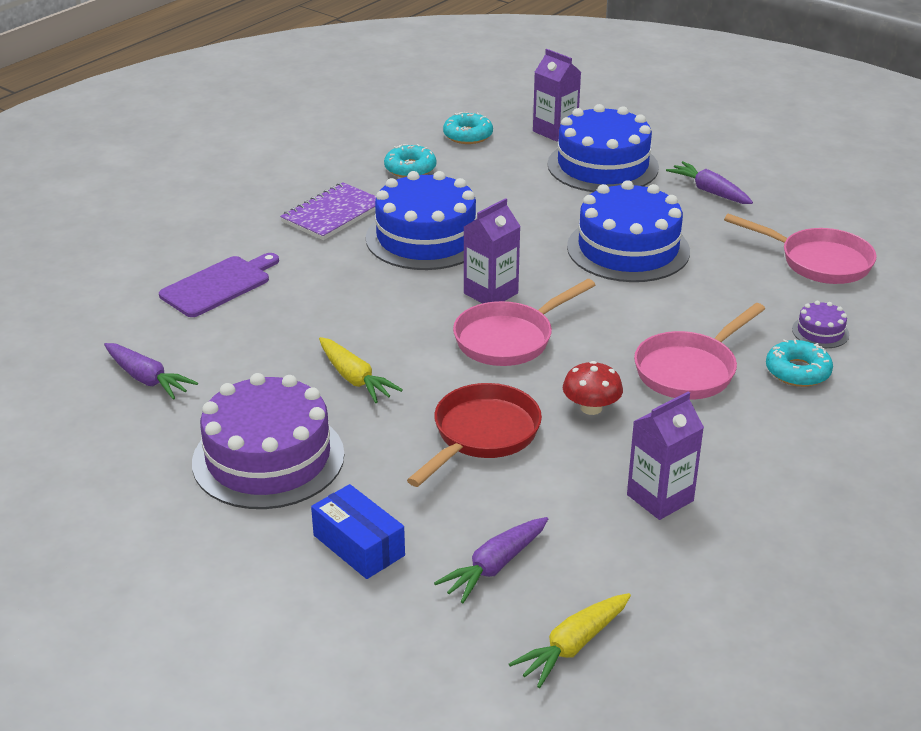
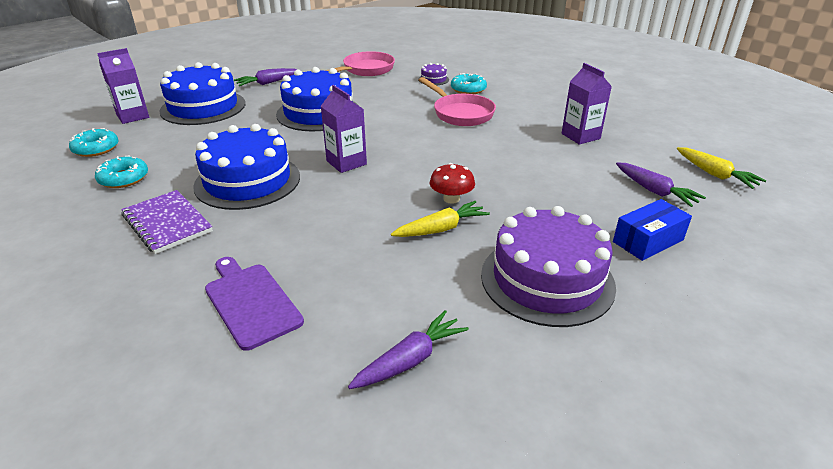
camera: 80 degrees left, 0 degrees up
red pan [407,383,542,487] -> none
pink pan [453,279,595,366] -> none
red mushroom [563,361,623,415] -> red mushroom moved to [430,163,475,204]

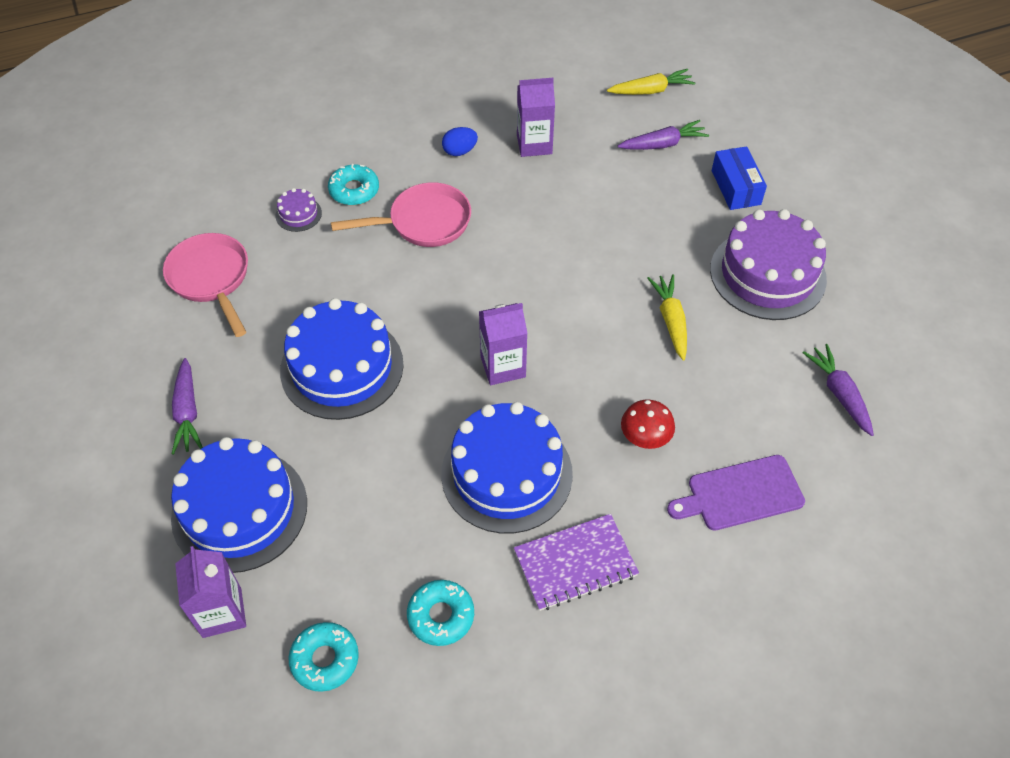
camera: 70 degrees left, 20 degrees up
red mushroom [430,163,475,204] -> red mushroom moved to [621,400,675,449]
none -> blue egg [442,127,478,156]

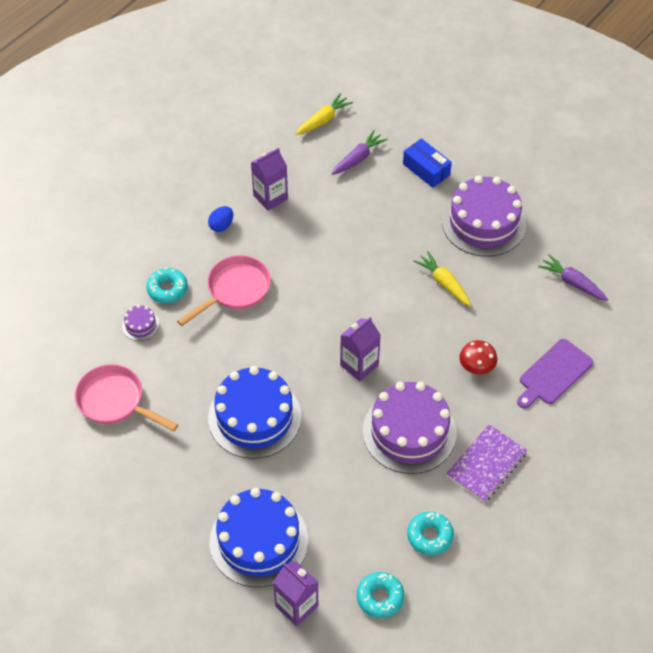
camera: 30 degrees left, 0 degrees up
purple carrot [172,358,203,454] -> none
blue cake [441,402,573,534] -> purple cake [363,382,456,474]

